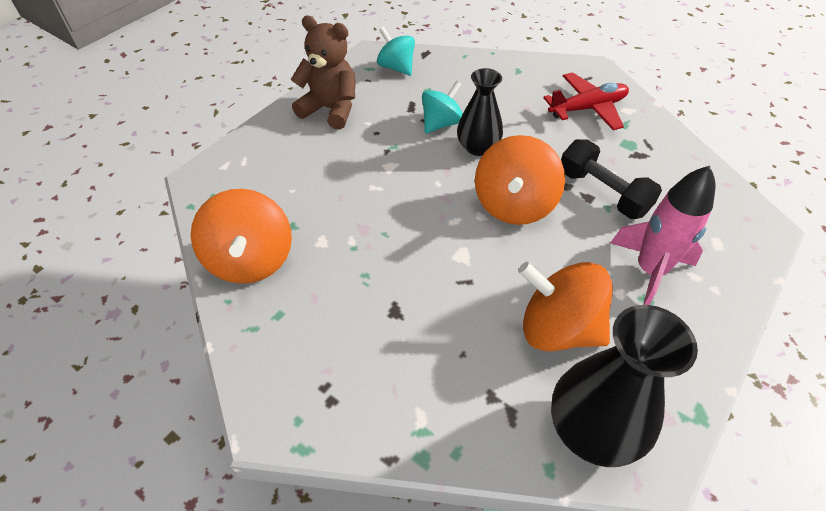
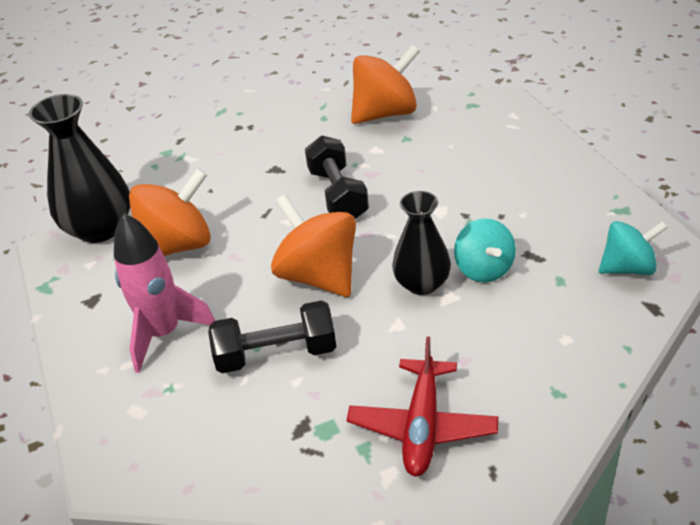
camera: 125 degrees right, 10 degrees down
orange spinning top [191,189,292,284] -> orange spinning top turned 135 degrees clockwise [351,45,420,124]
brown teddy bear [291,15,356,129] -> none
none -> black dumbbell [305,135,369,219]

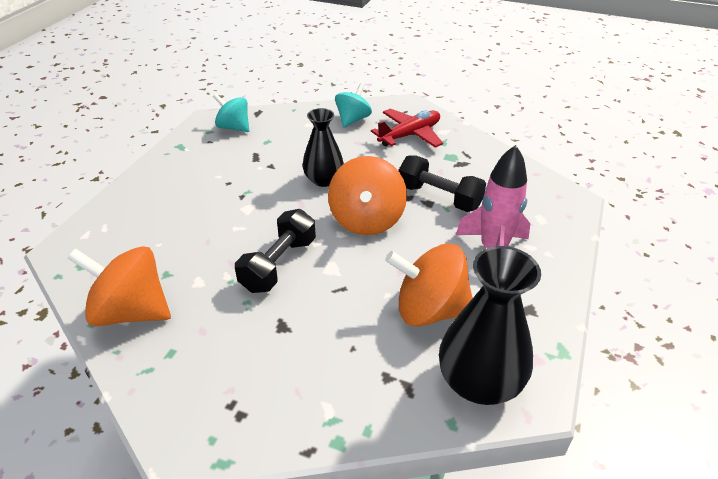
camera: 140 degrees left, 0 degrees up
turquoise spinning top [454,218,516,282] -> turquoise spinning top moved to [335,83,372,127]

